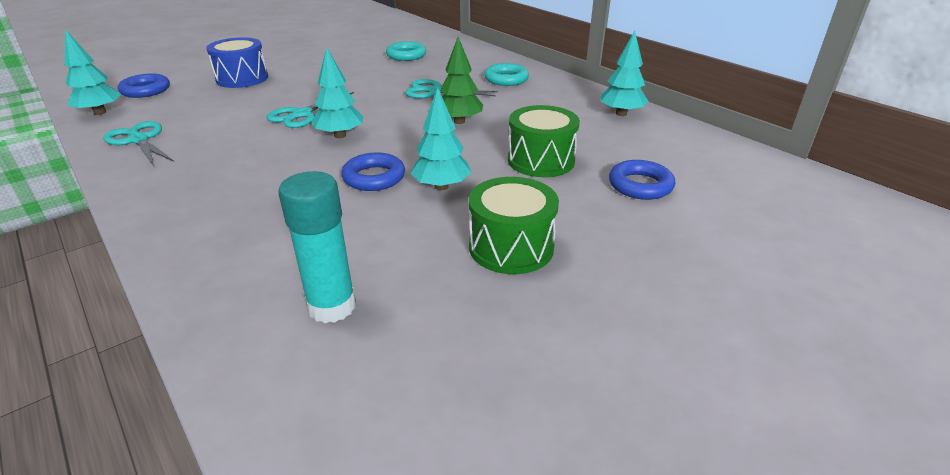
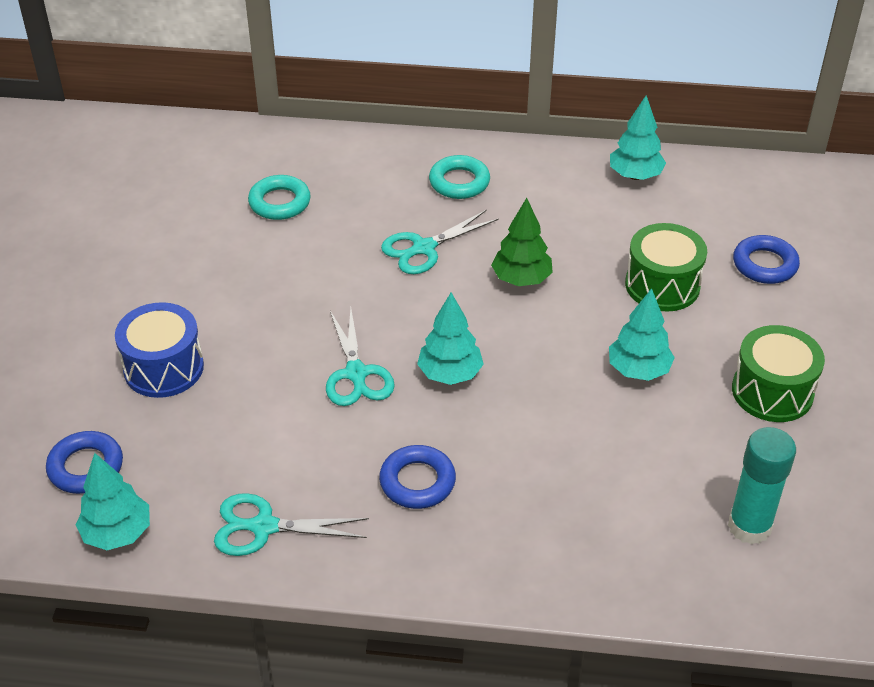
camera: 45 degrees left, 10 degrees up
blue ring [341,153,405,191] -> blue ring moved to [379,445,456,509]

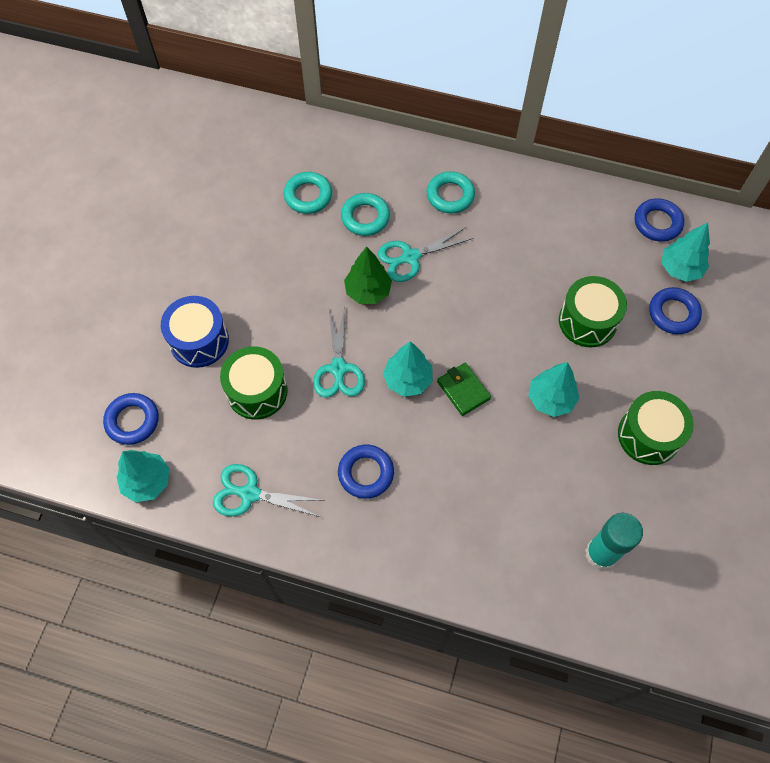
camera: 10 degrees right, 20 degrees up
green tree [491,198,553,286] -> green tree moved to [344,246,392,304]
turquoise tree [610,95,666,180] -> turquoise tree moved to [661,222,710,282]
none -> green drum [220,346,288,420]
none -> turquoise ring [341,193,390,236]
none -> green wallet [437,363,491,416]
none -> blue ring [635,198,684,242]

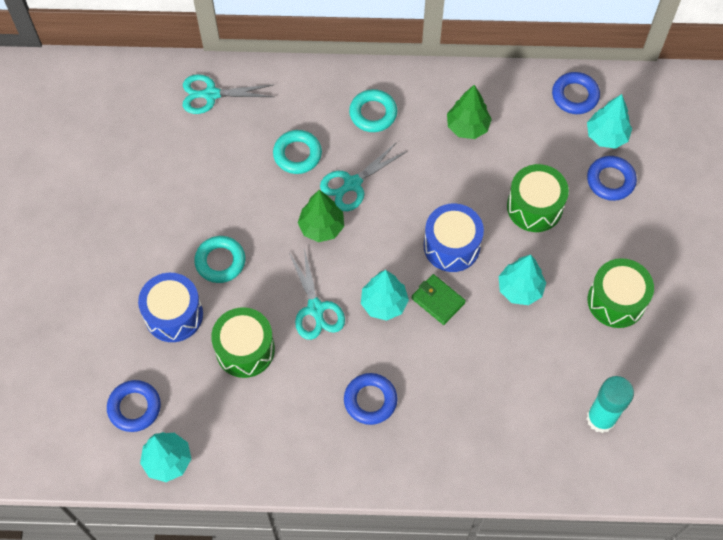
camera: 15 degrees left, 0 degrees up
turquoise scissors [213,464,322,517] -> turquoise scissors moved to [183,74,274,114]
turquoise ring [284,172,332,214] -> turquoise ring moved to [194,236,245,283]
none -> blue drum [424,203,484,272]
none -> green tree [447,85,492,139]

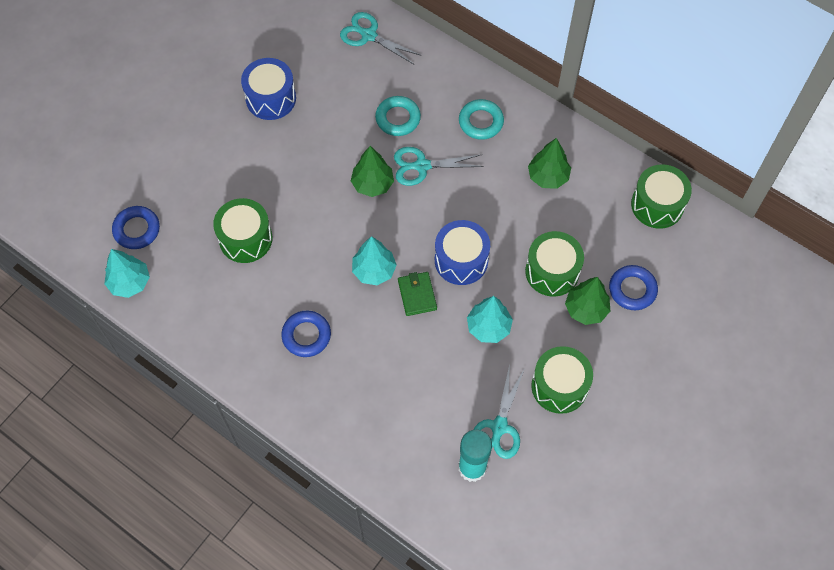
camera: 35 degrees right, 0 degrees up
blue drum [138,273,203,342] -> blue drum moved to [241,58,296,120]
turquoise ring [194,236,245,283] -> none
turquoise scissors [289,248,345,340] -> turquoise scissors moved to [473,364,525,459]
blue ring [552,72,600,114] -> green drum [631,164,692,229]
turquoise tree [587,94,632,149] -> none
none -> green tree [565,277,610,325]

